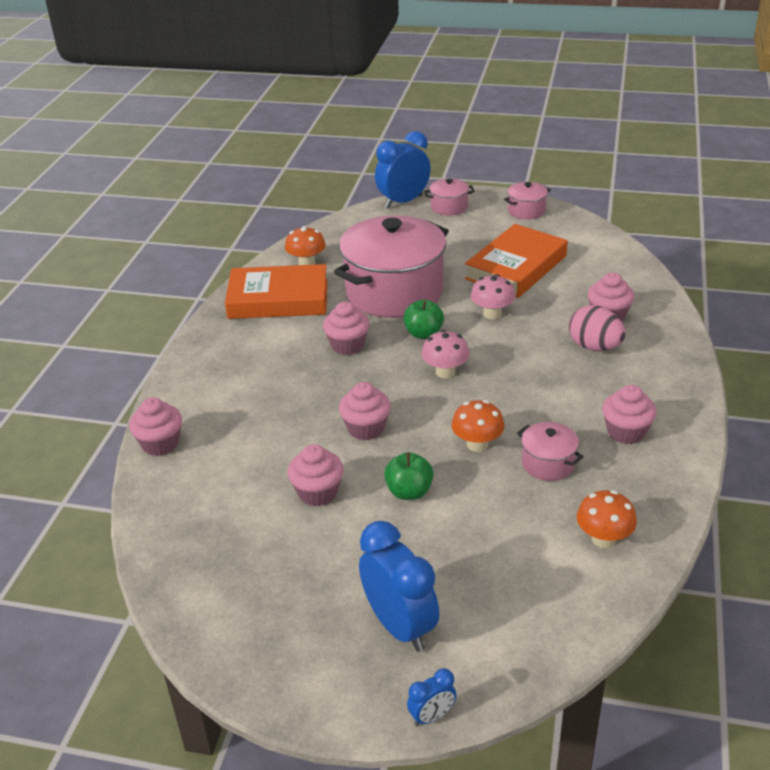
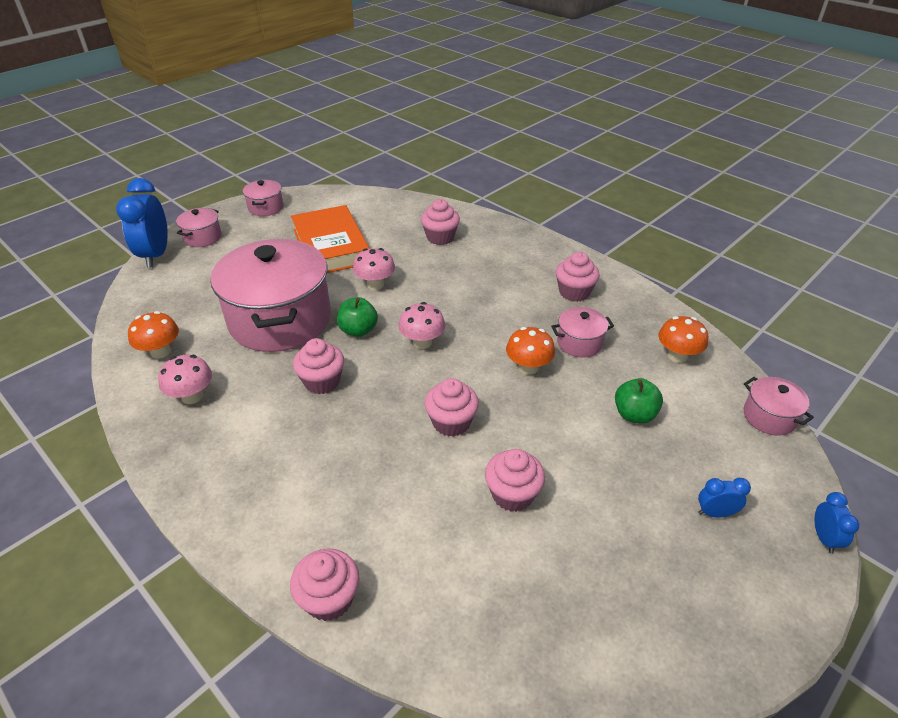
camera: 60 degrees left, 5 degrees up
orange book [225,264,328,319] -> pink mushroom [158,355,212,404]
blue clock [359,521,439,652] -> blue clock [698,478,751,517], size x0.47
green apple [384,452,434,500] -> green apple moved to [615,378,663,424]
pink egg [569,305,625,351] -> none
none -> pink pot [743,377,814,436]

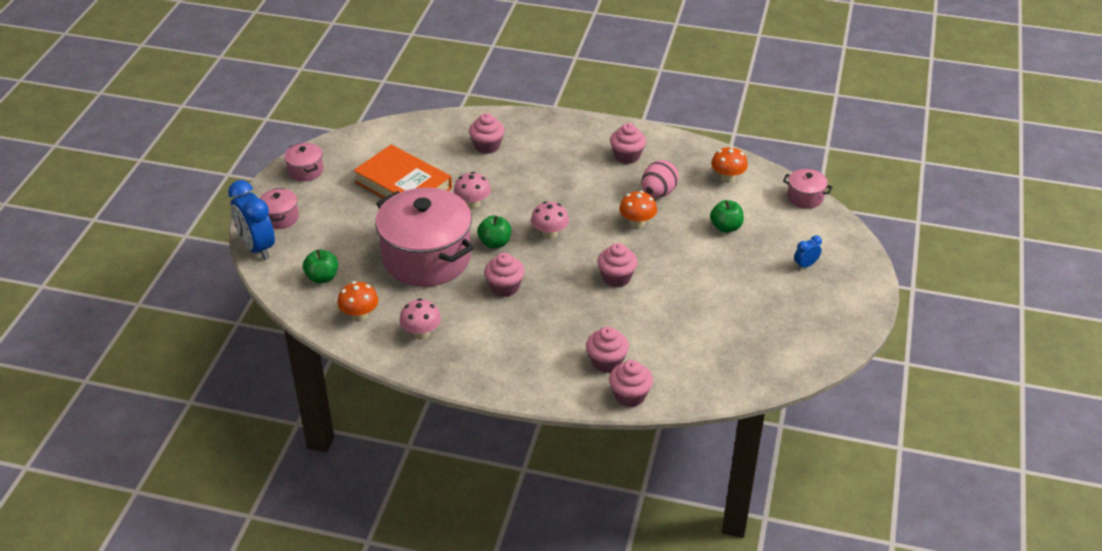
camera: 30 degrees left, 0 degrees up
pink cupcake [485,449,545,512] -> pink cupcake moved to [586,326,629,373]
pink pot [551,307,614,358] -> pink egg [641,160,679,198]
blue clock [815,492,859,554] -> none
none -> green apple [303,249,338,283]

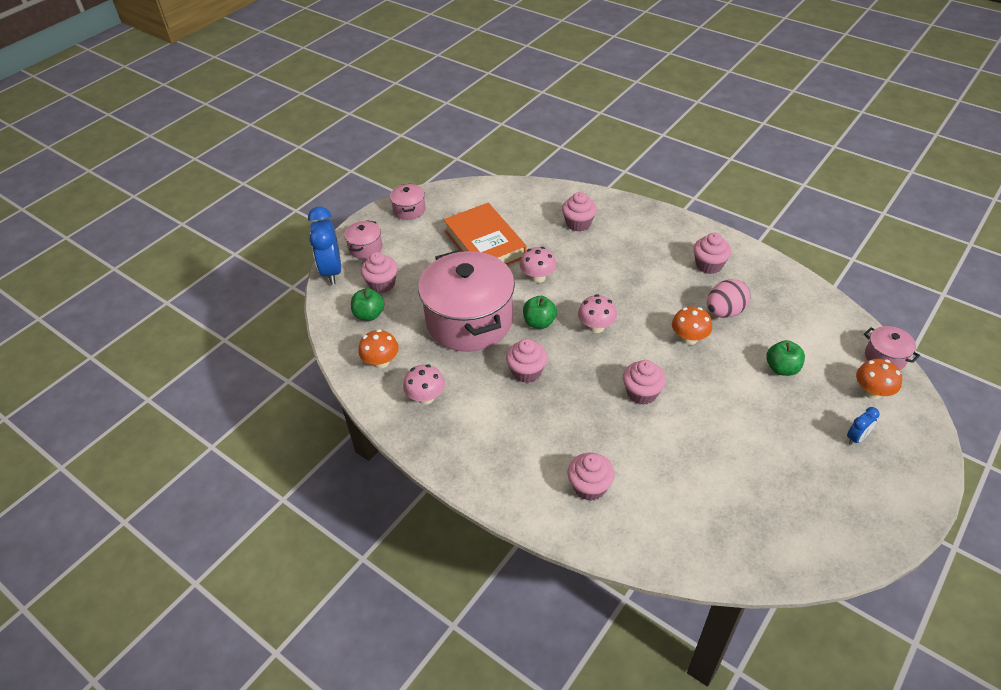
camera: 25 degrees right, 5 degrees up
pink cupcake [609,360,653,407] -> pink cupcake moved to [361,252,398,293]
orange mushroom [711,146,748,183] -> orange mushroom moved to [856,359,902,399]
blue clock [794,235,822,270] -> blue clock turned 150 degrees clockwise [847,407,880,445]

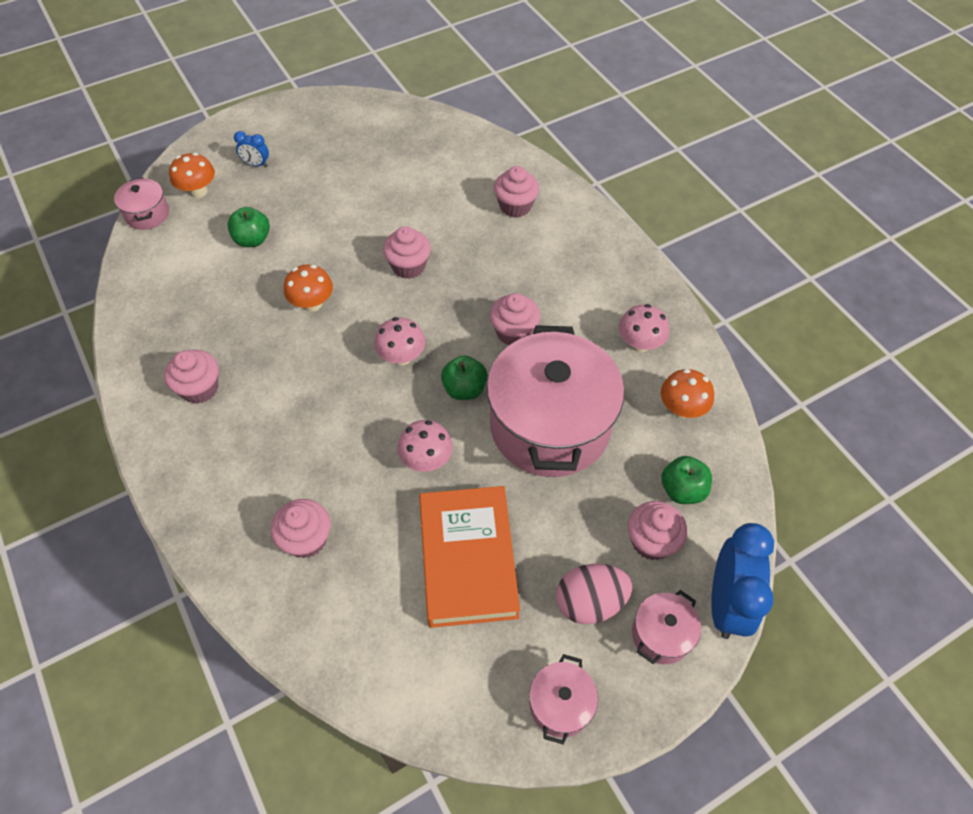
camera: 160 degrees left, 10 degrees up
pink egg [707,279,750,318] -> pink egg moved to [556,564,633,624]
blue clock [847,407,880,445] -> blue clock turned 150 degrees counterclockwise [234,131,269,167]

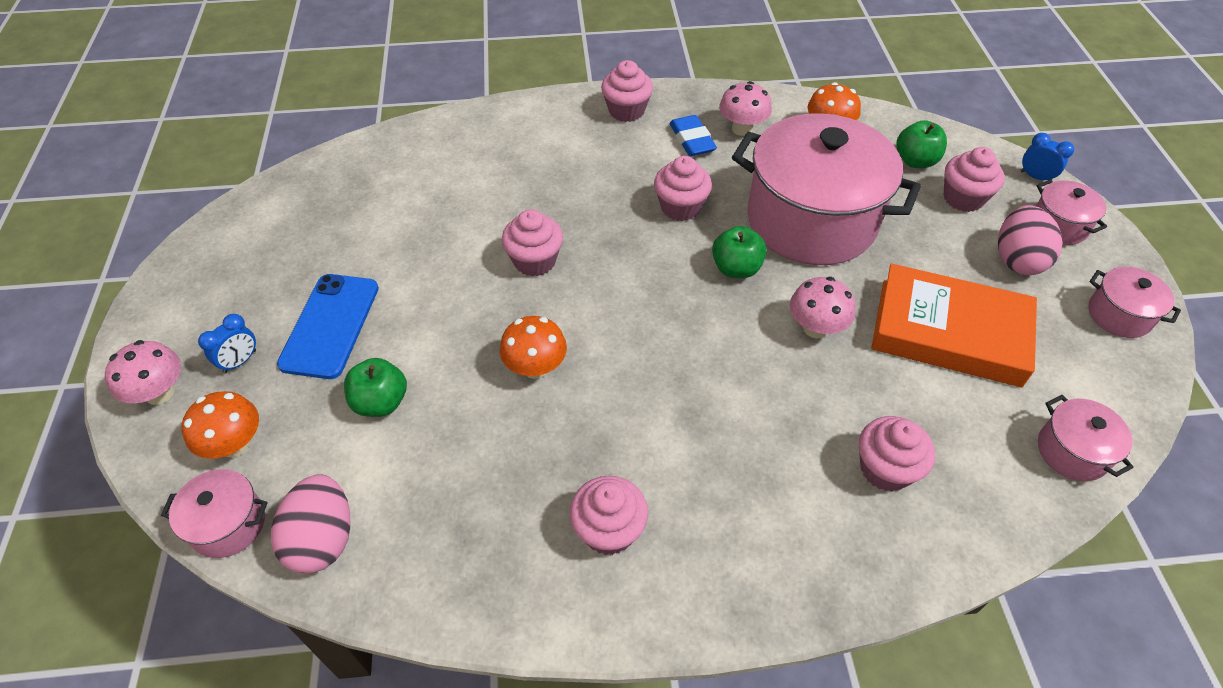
camera: 65 degrees left, 5 degrees down
pink mushroom [374,317,425,366] -> pink mushroom moved to [105,340,181,405]
pink cupcake [494,166,539,218] -> pink cupcake moved to [601,60,653,122]
blue clock [711,523,774,639] -> blue clock [1020,133,1074,180], size x0.47
none -> pink egg [271,474,350,574]
none -> blue phone [277,274,379,379]
none -> blue eraser [670,115,717,156]
none -> pink pot [1038,395,1134,481]

